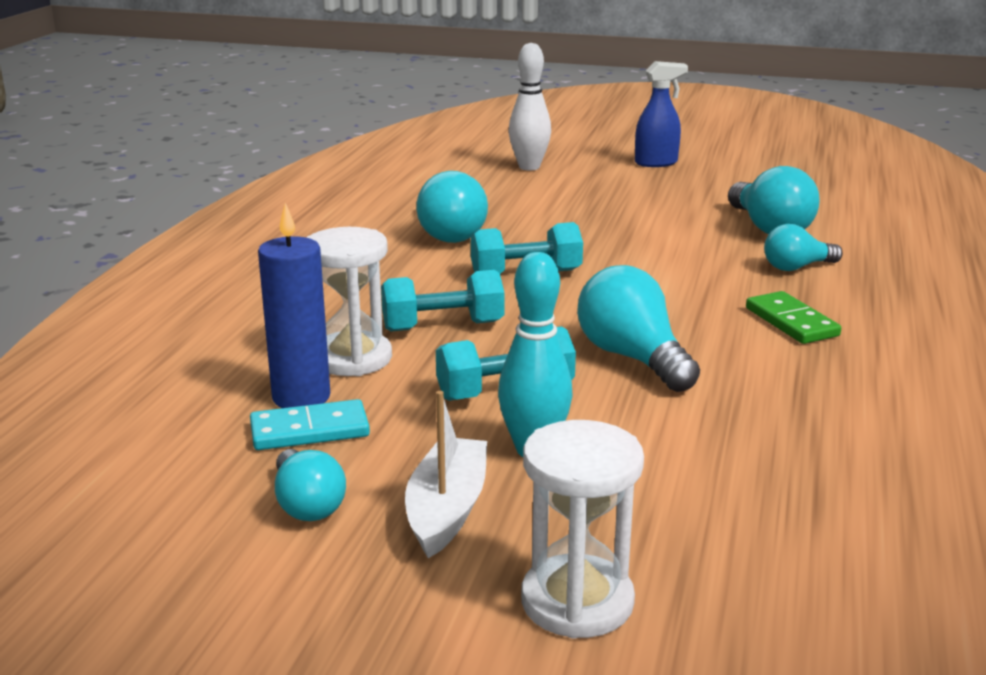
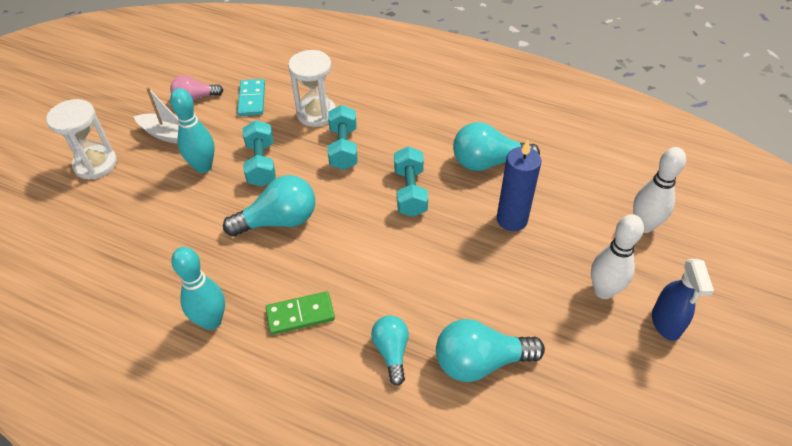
camera: 100 degrees right, 25 degrees up
blue candle [258,203,330,408] -> blue candle moved to [497,140,541,231]
turquoise light bulb [275,449,346,521] -> pink light bulb [170,76,223,101]
none -> turquoise bowling pin [171,247,225,330]
none -> white bowling pin [591,214,644,299]

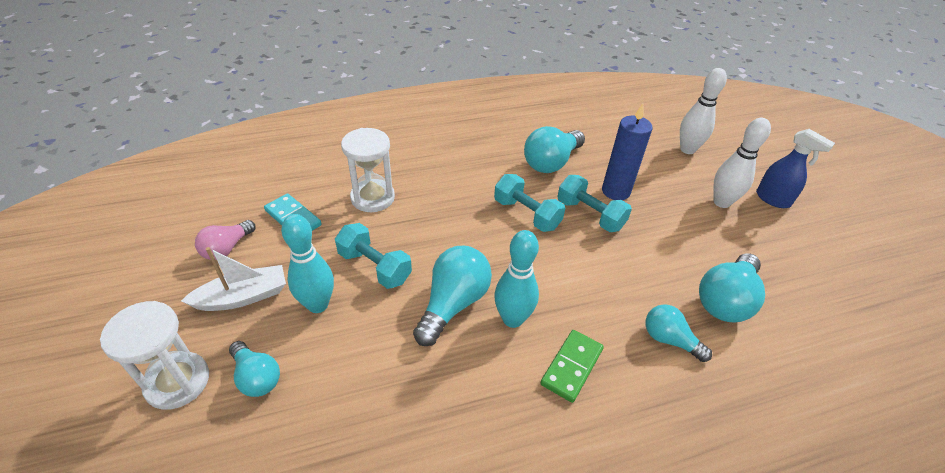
camera: 45 degrees left, 5 degrees down
turquoise bowling pin [171,247,225,330] -> turquoise bowling pin moved to [494,230,539,328]
turquoise dumbbell [328,105,358,170] -> turquoise dumbbell moved to [557,175,632,232]
none -> turquoise light bulb [229,341,280,397]

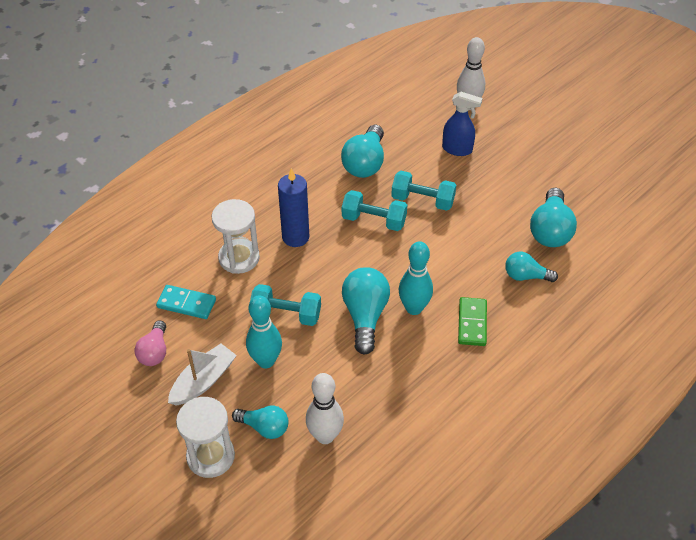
camera: 25 degrees left, 5 degrees up
blue candle [602,104,653,200] -> blue candle moved to [278,168,309,247]
white bowling pin [713,118,771,208] -> white bowling pin moved to [306,373,344,444]
blue spray bottle [756,129,835,208] -> blue spray bottle moved to [442,92,483,156]

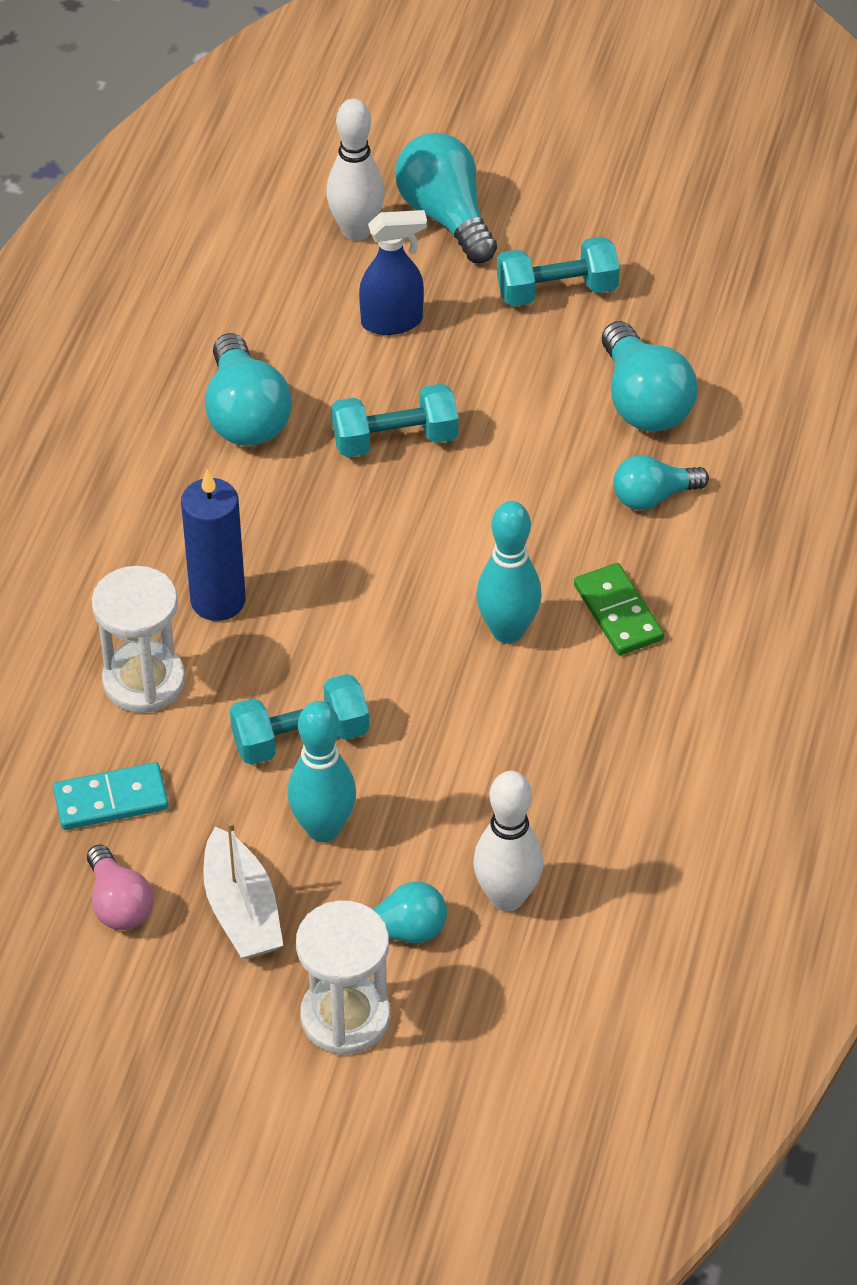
camera: 30 degrees left, 0 degrees up
white boat [168,344,237,406] -> white boat turned 150 degrees clockwise [203,821,284,959]
turquoise dumbbell [342,190,407,231] -> turquoise dumbbell moved to [497,237,620,306]
turquoise light bulb [342,267,390,355] -> turquoise light bulb moved to [395,133,497,263]

